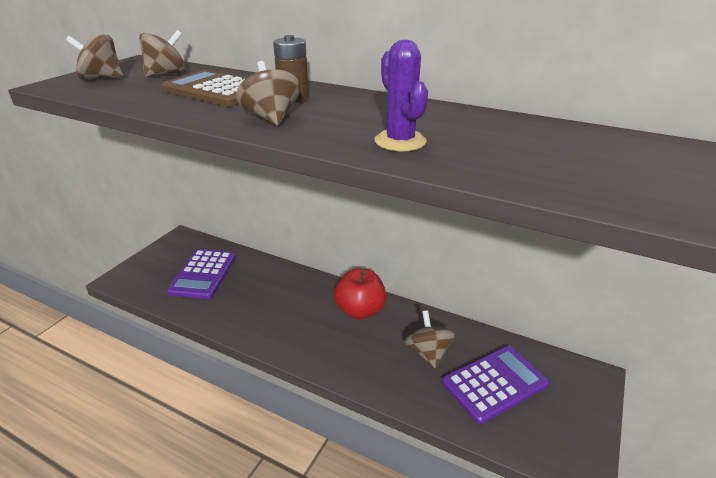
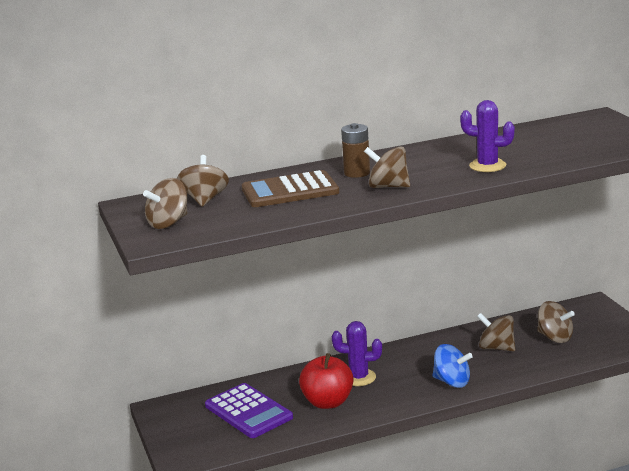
camera: 45 degrees left, 10 degrees down
red apple [334,269,386,319] -> red apple moved to [299,353,353,409]
purple calculator [442,346,549,424] -> brown spinning top [537,301,575,343]
none -> purple cactus [332,321,382,386]
none -> blue spinning top [432,344,473,388]

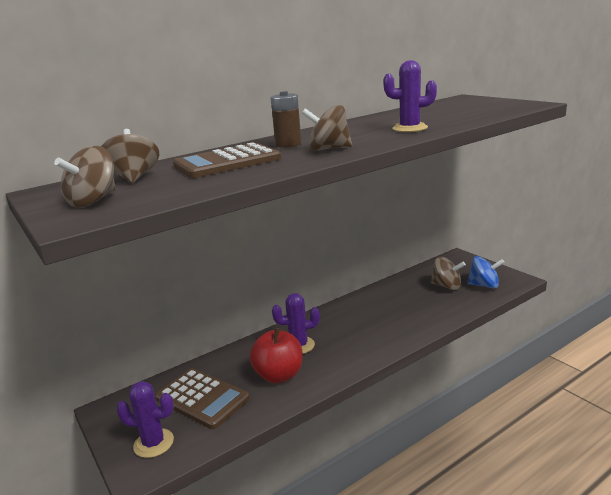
camera: 15 degrees left, 0 degrees up
purple calculator [205,383,293,438] -> brown calculator [155,368,250,429]
blue spinning top [432,344,473,388] -> blue spinning top moved to [467,256,505,289]
brown spinning top [477,313,515,351] -> none
none -> purple cactus [116,381,174,458]

